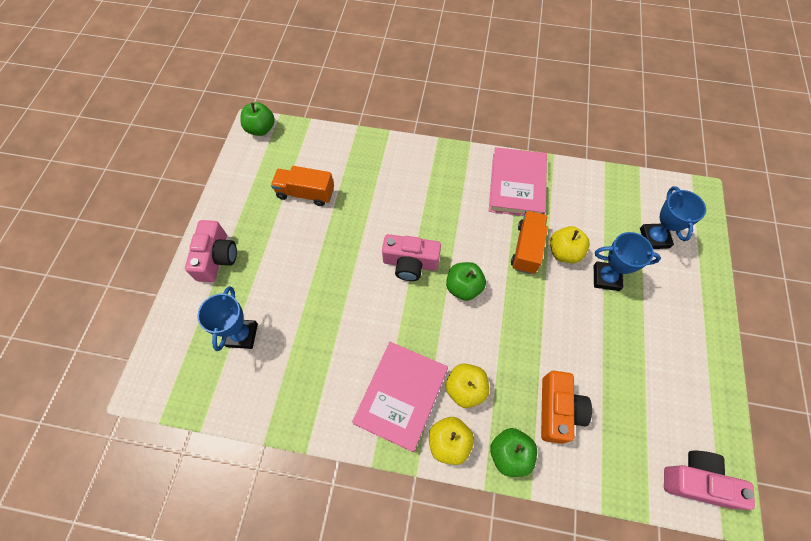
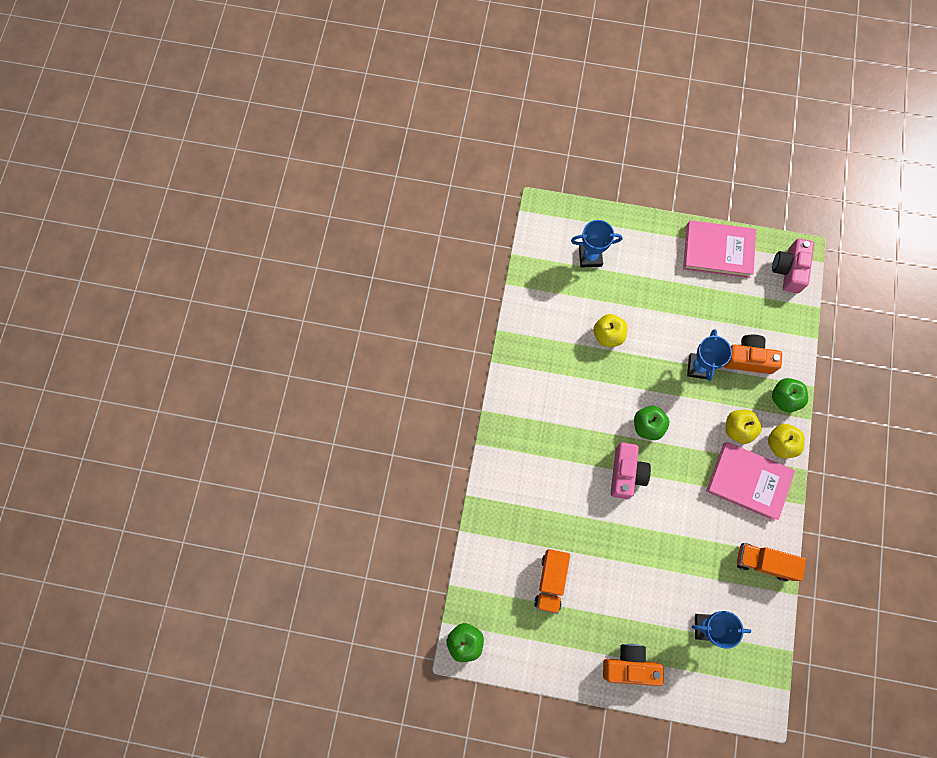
camera: 90 degrees left, 10 degrees up
pink camera [185,220,237,282] -> orange camera [603,644,664,686]
pink book [489,147,547,216] -> pink book moved to [683,220,756,278]
orange truck [511,211,548,274] -> orange truck moved to [737,543,806,581]
blue trophy [594,232,661,291] -> blue trophy moved to [687,329,732,381]

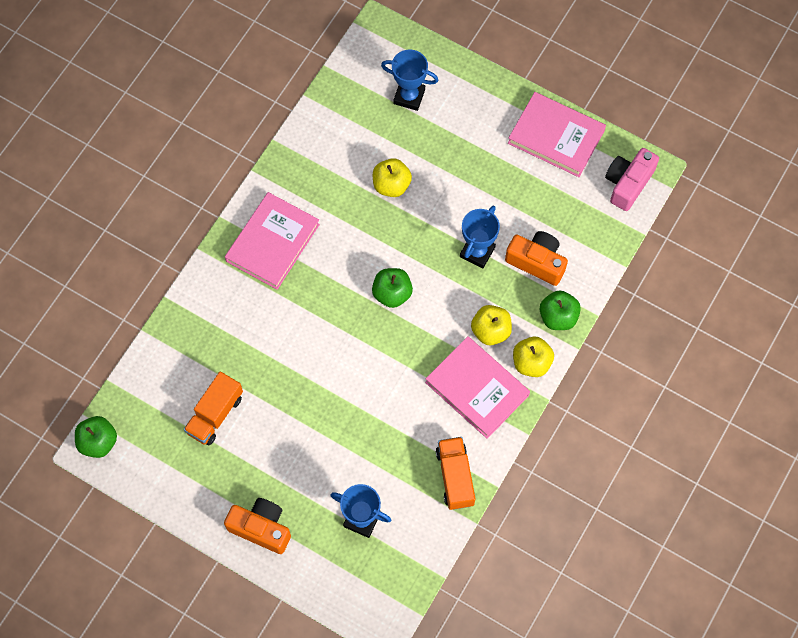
camera: 20 degrees right, 5 degrees down
pink camera [611,443,651,499] -> none
orange truck [737,543,806,581] -> orange truck turned 45 degrees clockwise [436,437,475,510]
none -> pink book [225,192,320,290]

